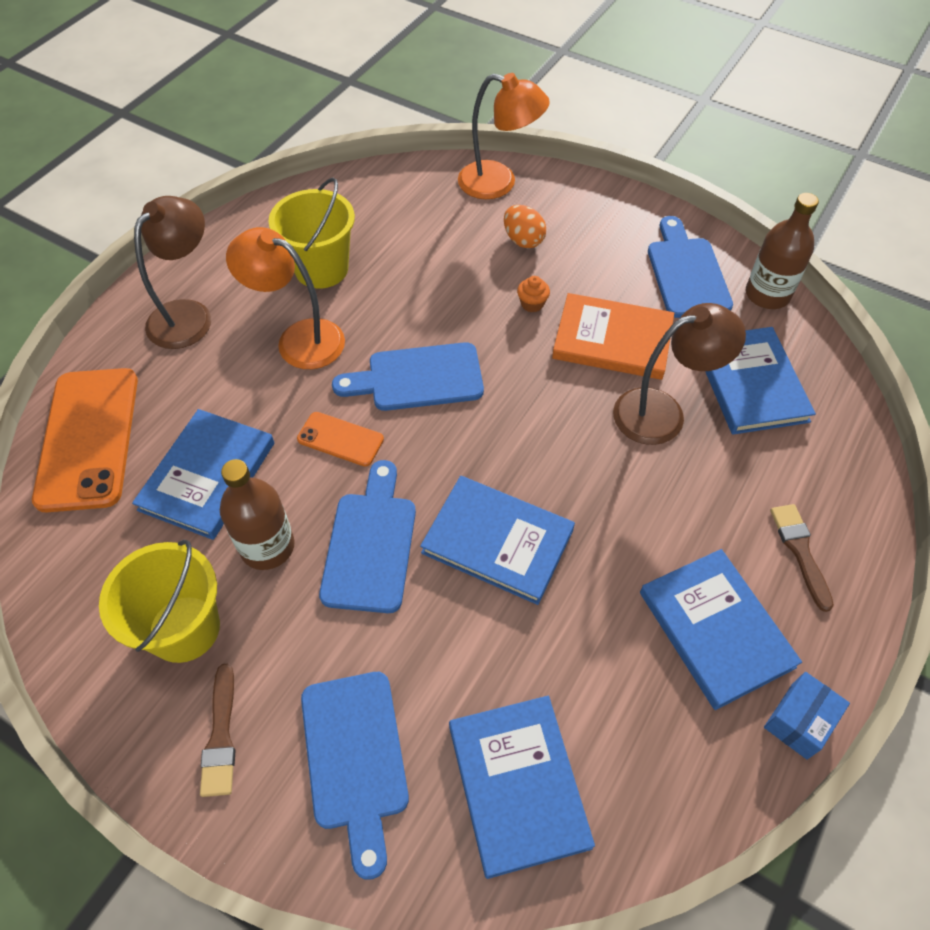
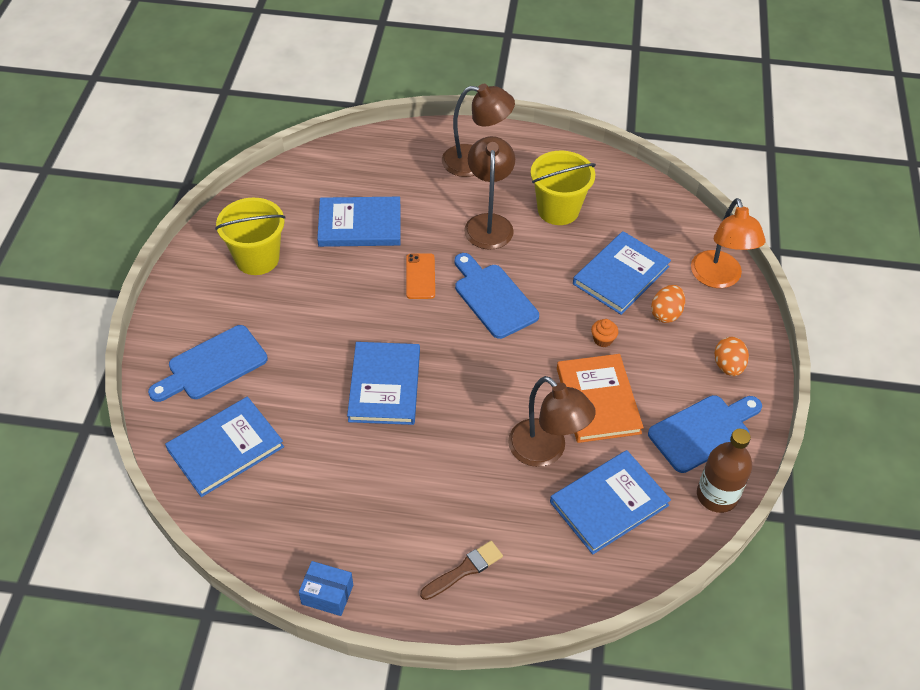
camera: 65 degrees right, 5 degrees down
orange phone [32,368,138,513] -> none
brown brush [200,664,236,797] -> none
brown bottle [220,459,295,570] -> none
orange lamp [226,227,345,369] -> brown lamp [464,136,515,250]
blue cutting board [319,460,416,613] -> none
blue book [640,549,802,710] -> blue book moved to [573,231,671,315]
none -> orange egg [715,337,749,376]

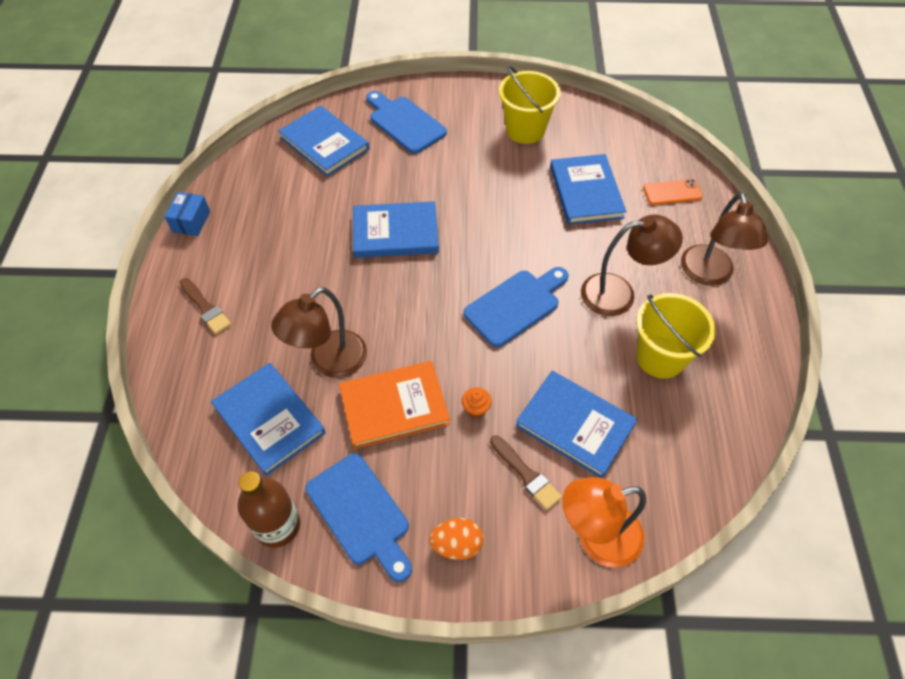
camera: 85 degrees right, 5 degrees up
orange phone [406,253,435,299] -> orange phone moved to [643,179,703,205]
orange egg [651,285,685,323] -> brown brush [490,435,562,510]

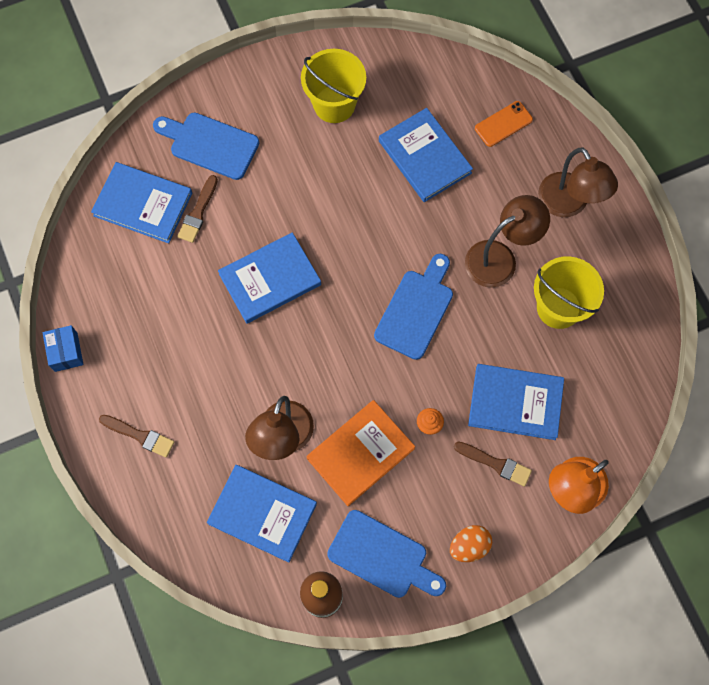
camera: 25 degrees left, 15 degrees up
none -> brown brush [177,175,218,243]

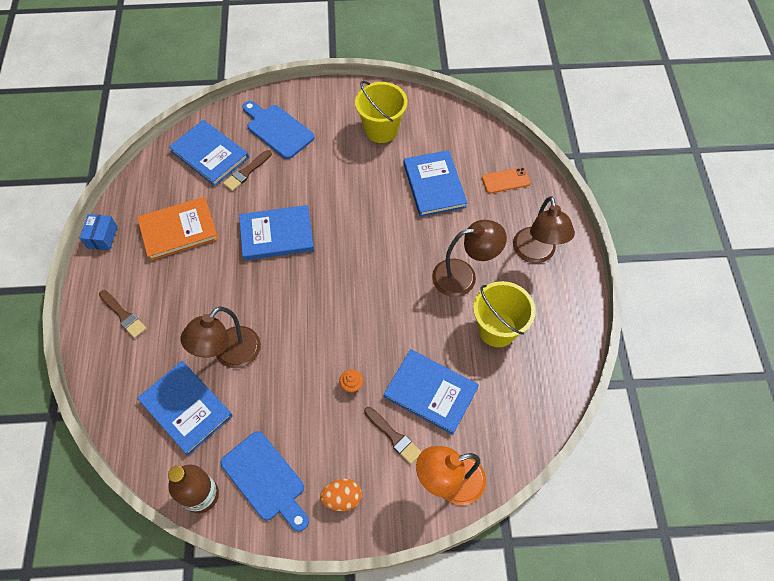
camera: 20 degrees right, 10 degrees down
orange book [306,400,415,506] -> orange book moved to [137,197,219,261]
blue cutting board [374,254,453,360] -> none

